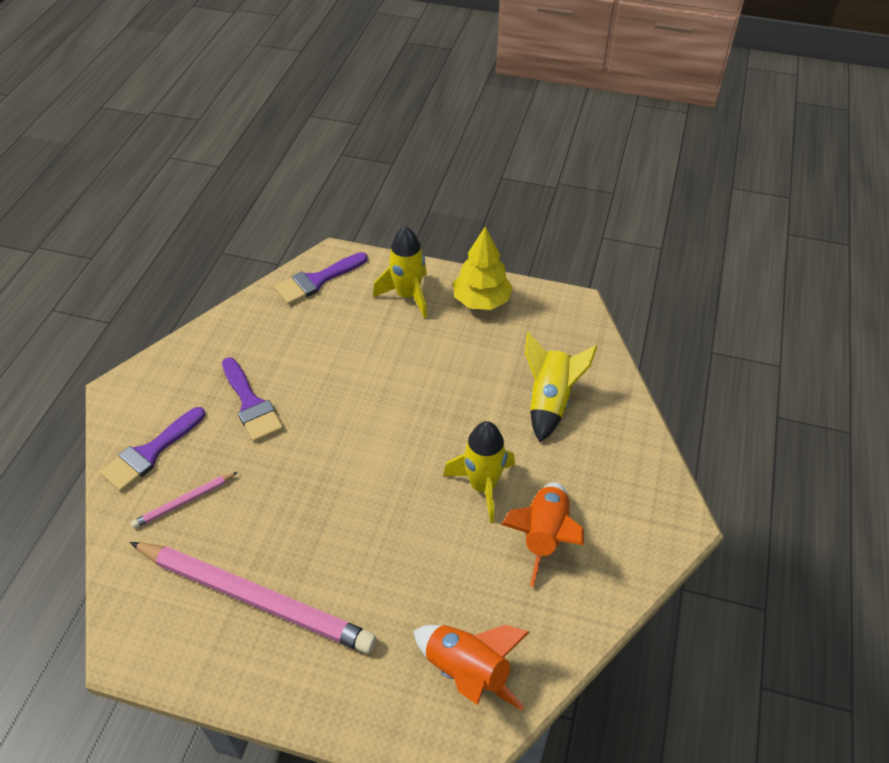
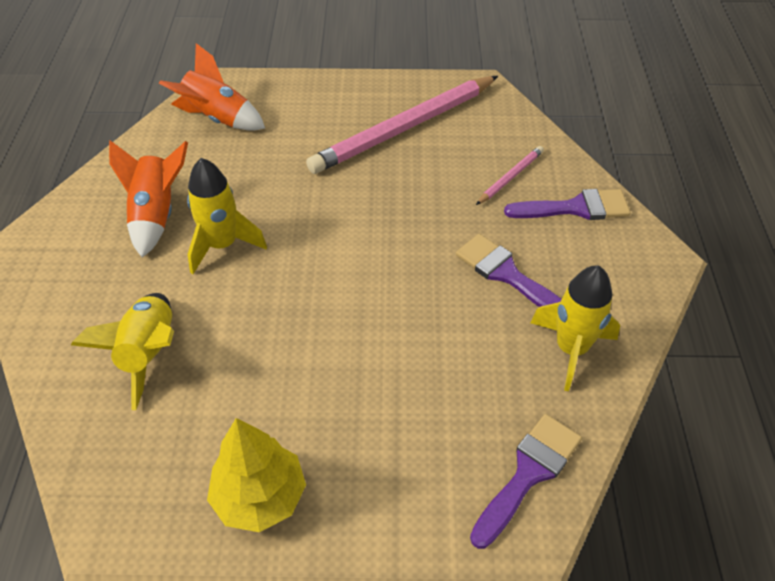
camera: 165 degrees right, 0 degrees up
purple brush [100,407,205,492] -> purple brush turned 60 degrees clockwise [504,189,631,220]
pink pencil [130,542,377,654] -> pink pencil turned 45 degrees counterclockwise [306,76,498,174]
yellow rocket [373,226,427,319] -> yellow rocket moved to [530,265,620,391]

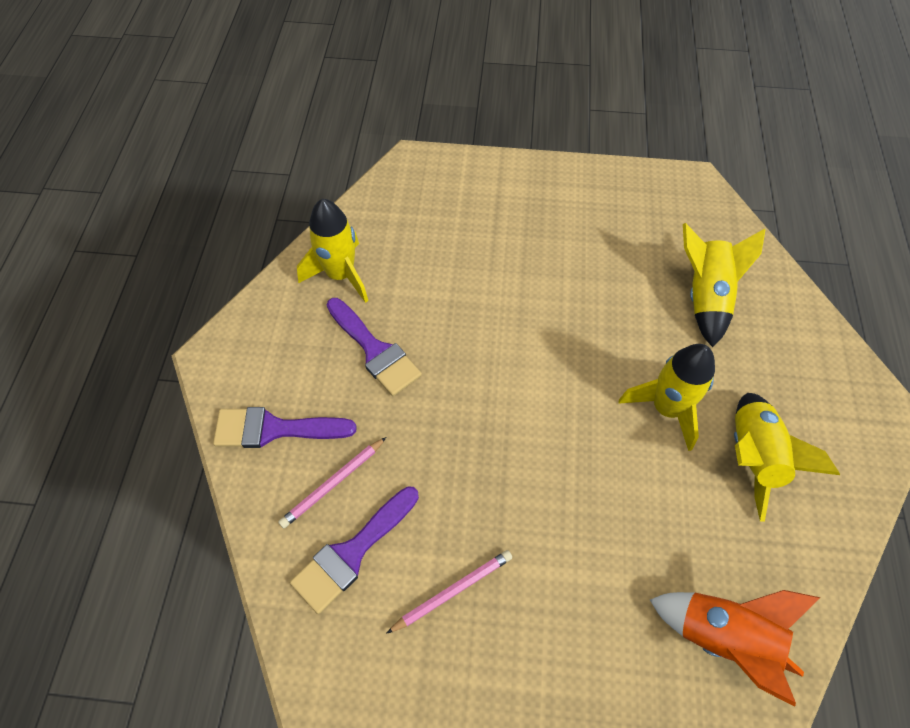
camera: 175 degrees left, 10 degrees up
orange rocket [109,141,188,258] -> yellow rocket [734,393,840,522]
yellow tree [207,418,306,532] -> none
pink pencil [306,76,498,174] -> pink pencil [386,550,512,634], size x0.44
purple brush [470,414,582,549] -> purple brush moved to [290,486,419,614]

